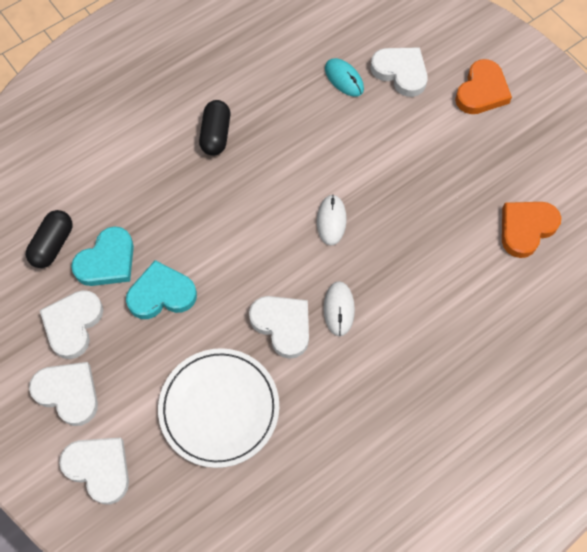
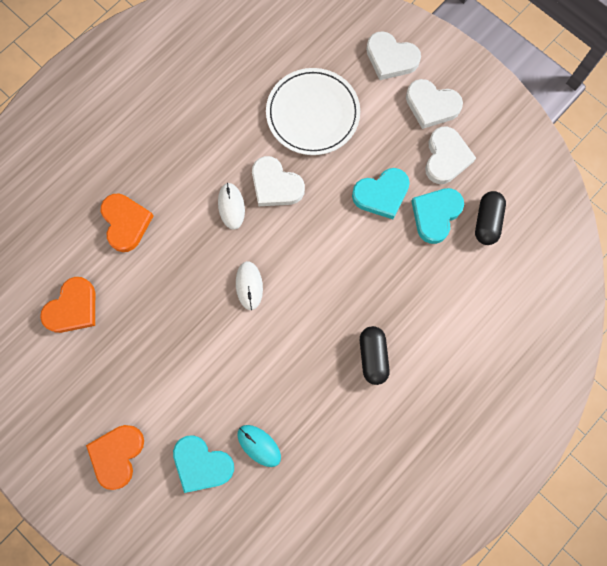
camera: 170 degrees right, 10 degrees up
white heart [370,47,428,97] -> turquoise heart [173,435,234,493]
none -> orange heart [101,193,153,252]

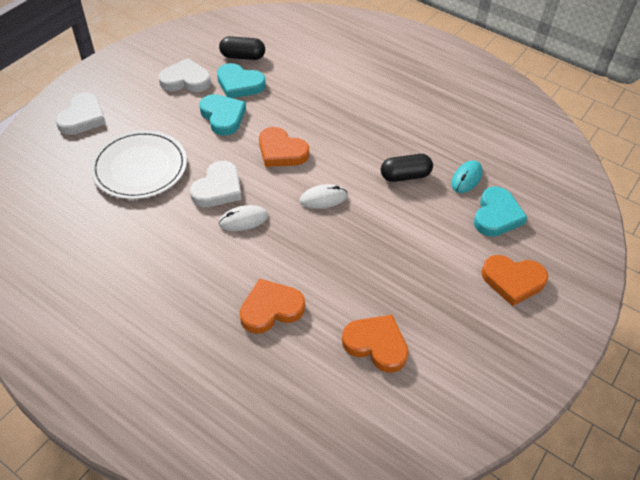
camera: 100 degrees left, 25 degrees down
black capsule [360,326,390,385] -> black capsule moved to [381,154,433,182]
white heart [406,79,463,129] -> none
none -> orange heart [259,127,309,167]

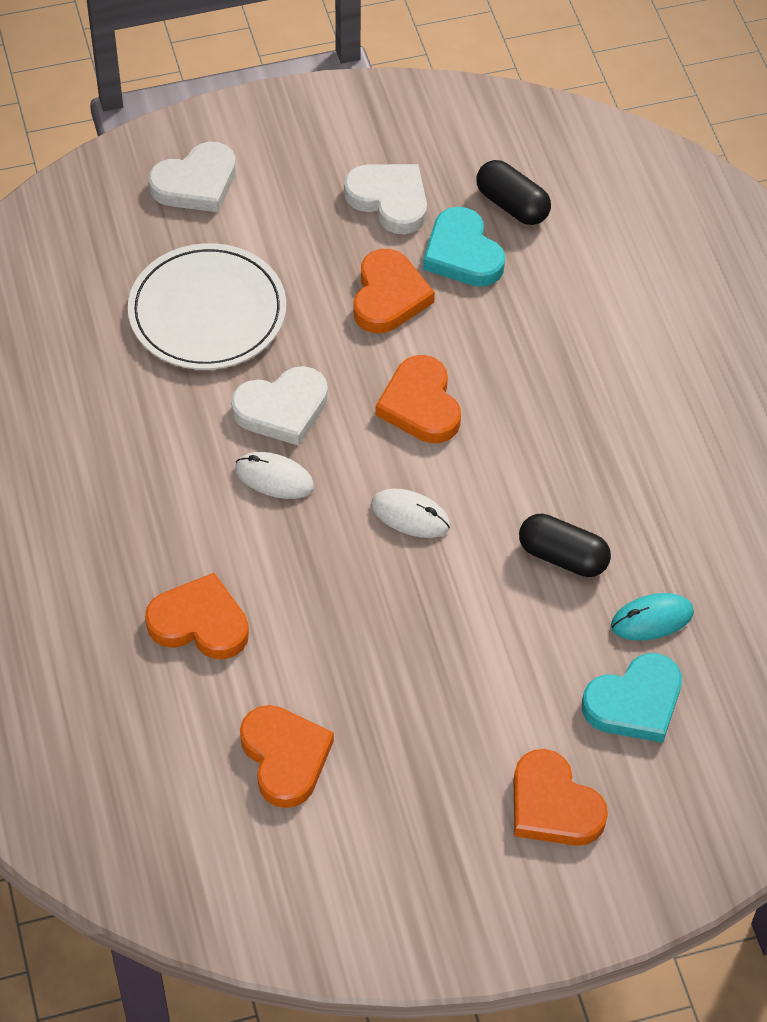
camera: 40 degrees right, 5 degrees up
turquoise heart [199,94,246,136] -> orange heart [353,249,435,333]

